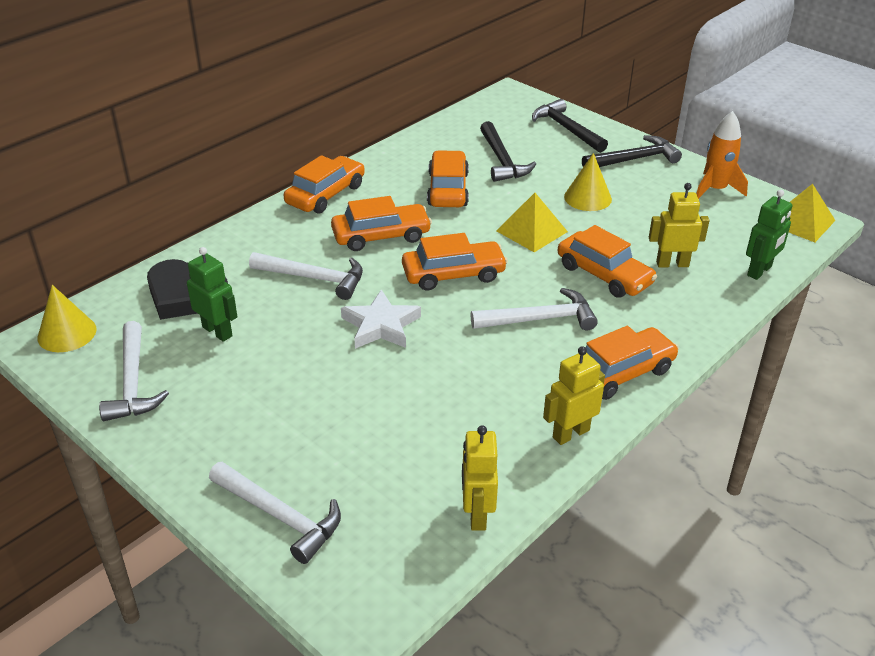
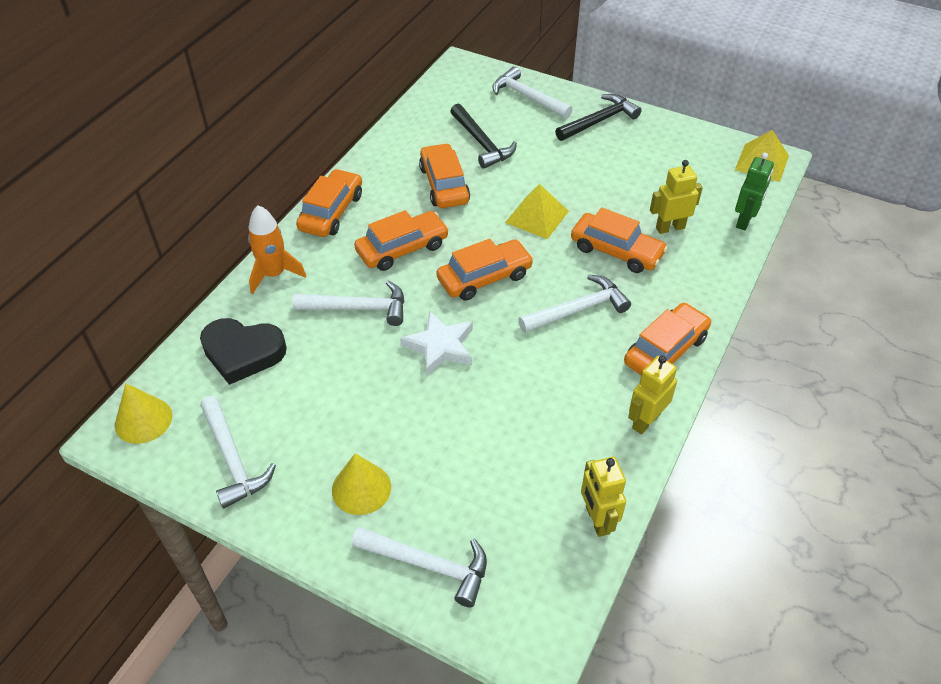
camera: 15 degrees left, 10 degrees up
green robot [187,247,238,342] -> none
black hammer [532,99,608,153] -> white hammer [492,67,573,119]
yellow cone [564,153,612,211] -> yellow cone moved to [332,453,391,515]
orange rocket [696,111,748,199] -> orange rocket moved to [248,205,306,294]

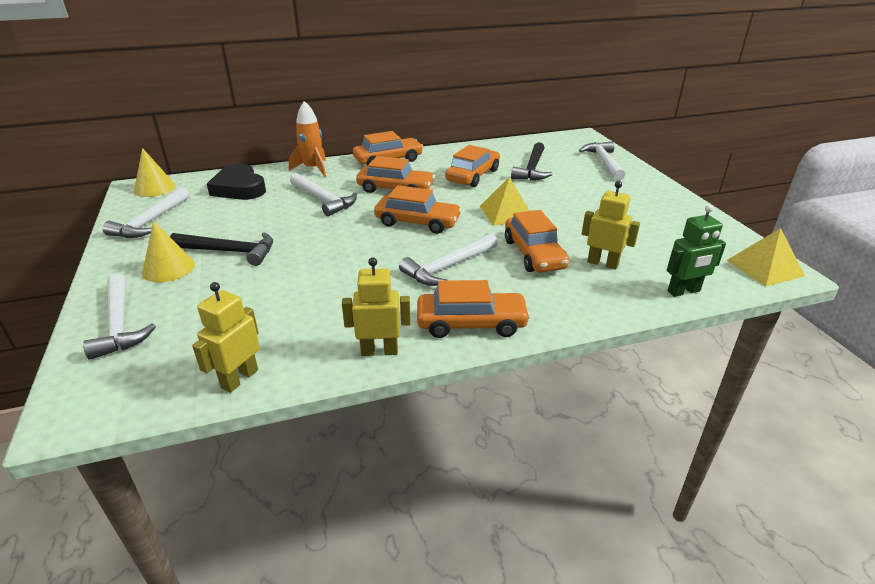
camera: 45 degrees right, 15 degrees down
white star [400,310,473,376] -> none
white hammer [519,275,631,333] -> white hammer turned 120 degrees clockwise [399,233,498,286]
black hammer [555,94,641,141] -> black hammer moved to [170,232,273,266]

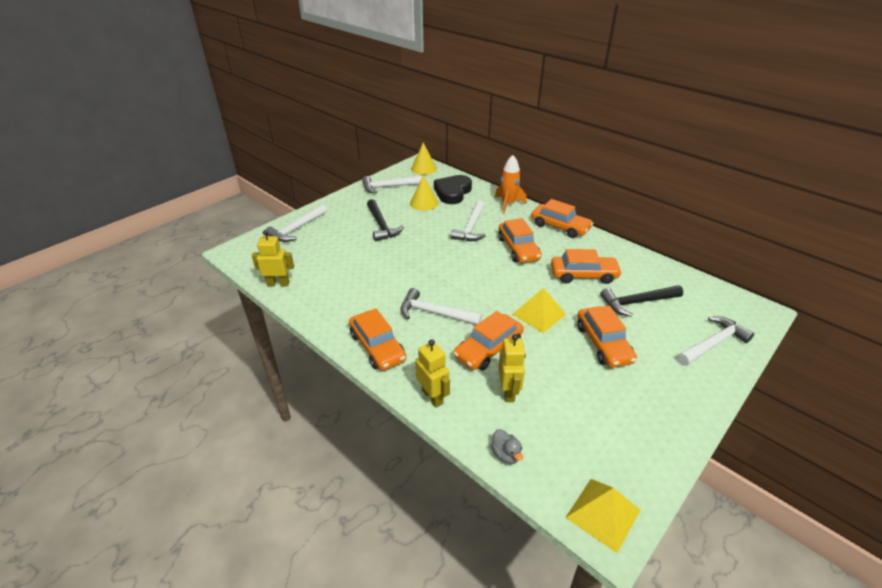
camera: 60 degrees right, 5 degrees up
yellow cone [142,221,195,283] -> yellow cone moved to [410,175,438,211]
yellow robot [342,257,411,356] -> yellow robot moved to [415,339,450,408]
orange car [374,185,462,234] -> orange car moved to [577,306,637,368]
green robot [667,205,726,297] -> grey duck [491,429,523,464]

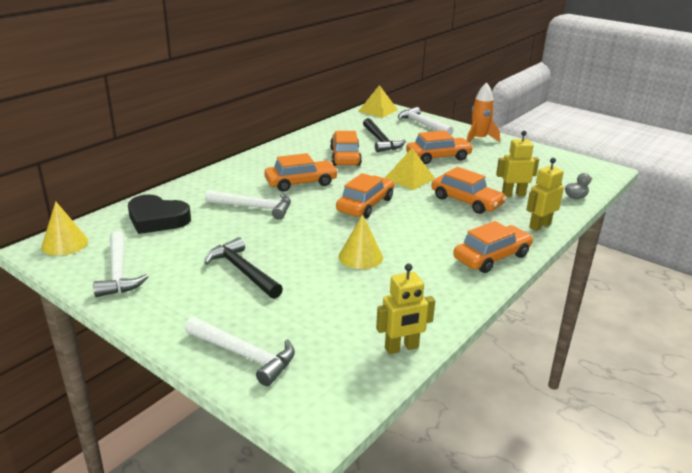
camera: 95 degrees left, 10 degrees down
yellow robot [252,230,294,287] -> yellow robot turned 105 degrees counterclockwise [376,263,435,354]
black hammer [367,199,404,241] -> black hammer turned 105 degrees counterclockwise [204,237,283,299]
white hammer [401,288,482,325] -> none
yellow cone [410,175,438,211] -> yellow cone moved to [339,214,383,269]
orange rocket [495,155,527,214] -> orange rocket moved to [467,82,500,142]
orange car [531,199,593,238] -> orange car moved to [336,173,394,219]
yellow pyramid [565,479,641,553] -> yellow pyramid moved to [358,85,398,118]

